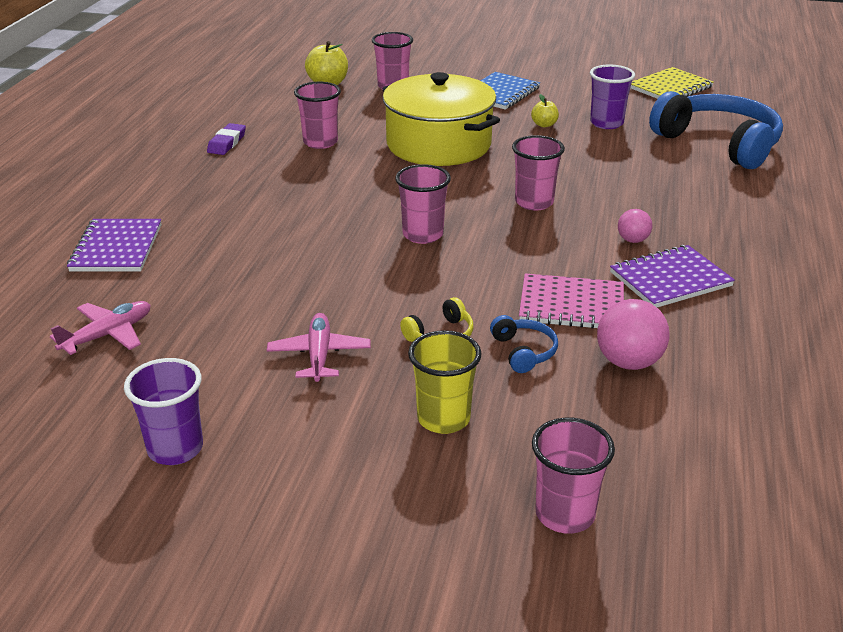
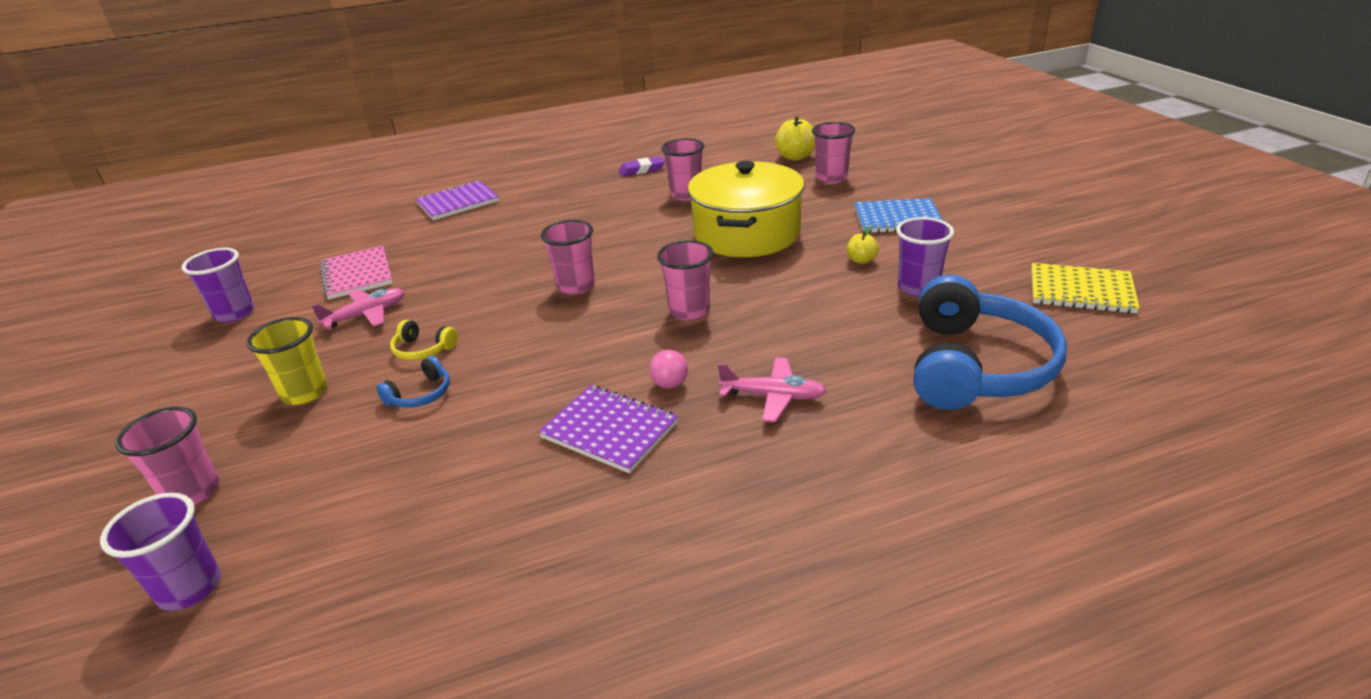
camera: 60 degrees right, 0 degrees up
pink plane [50,301,150,355] -> pink plane moved to [718,357,827,422]
pink notebook [519,273,624,329] -> pink notebook moved to [320,246,393,300]
pink ball [597,299,670,370] -> none
none -> purple cup [100,493,221,611]

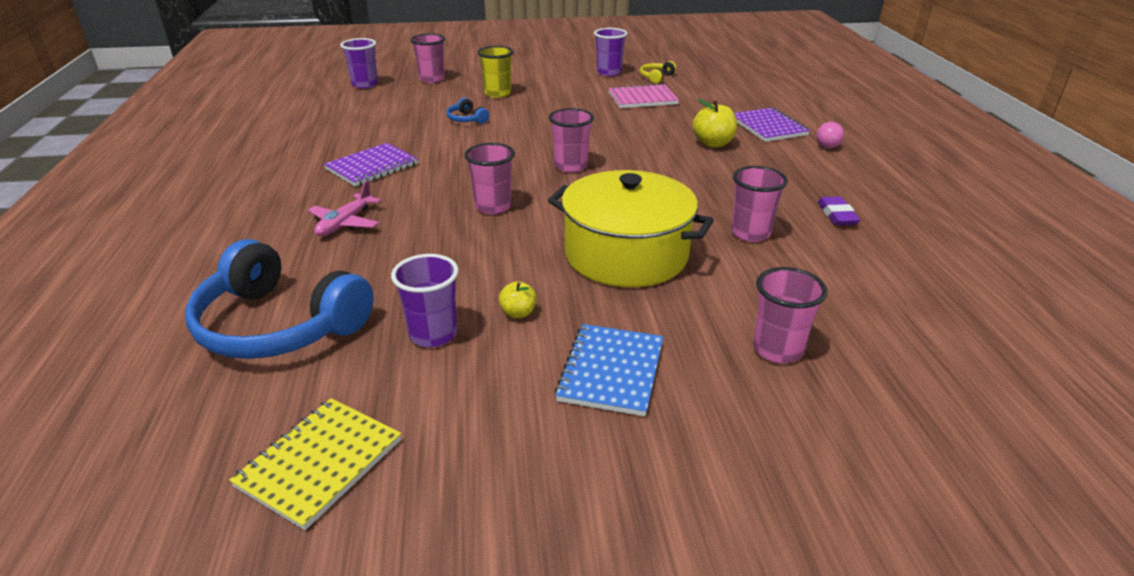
camera: 100 degrees right, 0 degrees up
pink plane [311,288,405,329] -> none
yellow headphones [390,320,458,360] -> yellow headphones moved to [640,61,677,83]
pink ball [649,350,688,388] -> pink ball moved to [816,122,844,148]
yellow apple [775,116,815,160] -> yellow apple moved to [693,99,737,148]

